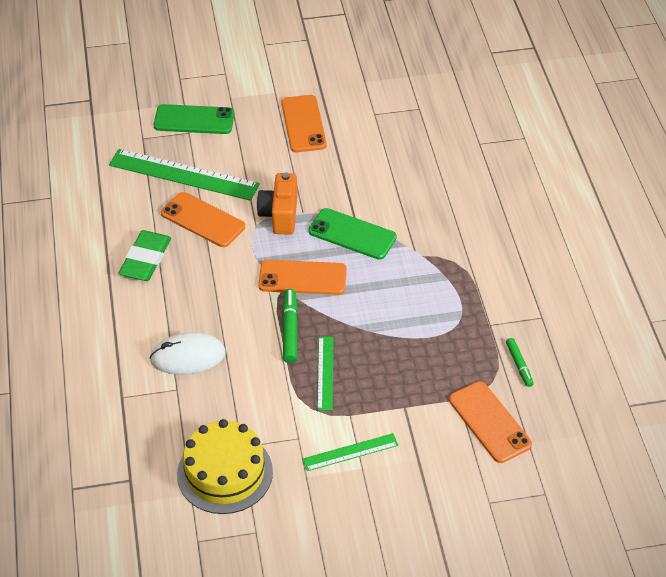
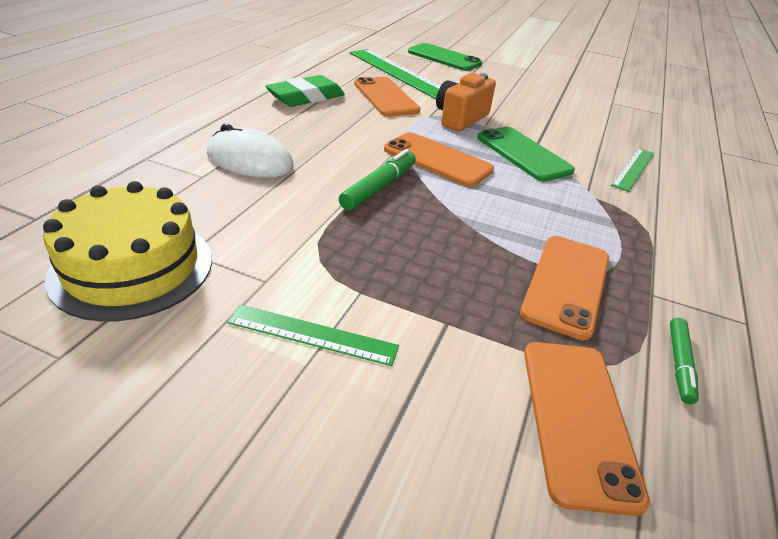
camera: 30 degrees right, 10 degrees down
orange phone [281,95,327,152] -> orange phone moved to [520,236,609,340]
green ruler [317,337,333,410] -> green ruler moved to [611,148,654,192]

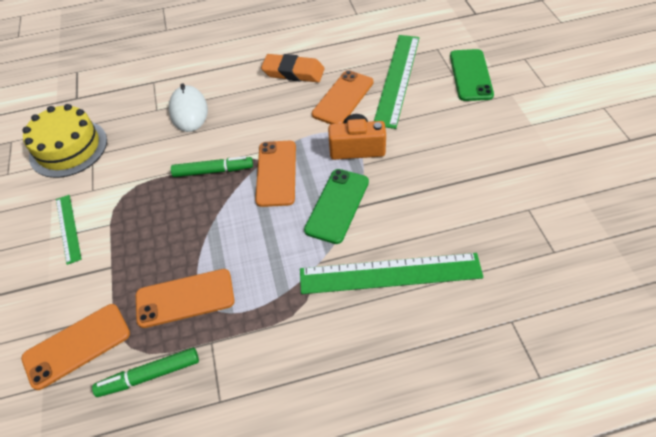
camera: 60 degrees right, 15 degrees up
green eraser [265,75,345,107] -> orange eraser [261,54,325,82]
green ruler [611,148,654,192] -> green ruler [300,253,484,294], size x1.87
green marker [670,318,699,404] -> green marker [92,348,199,397], size x1.53

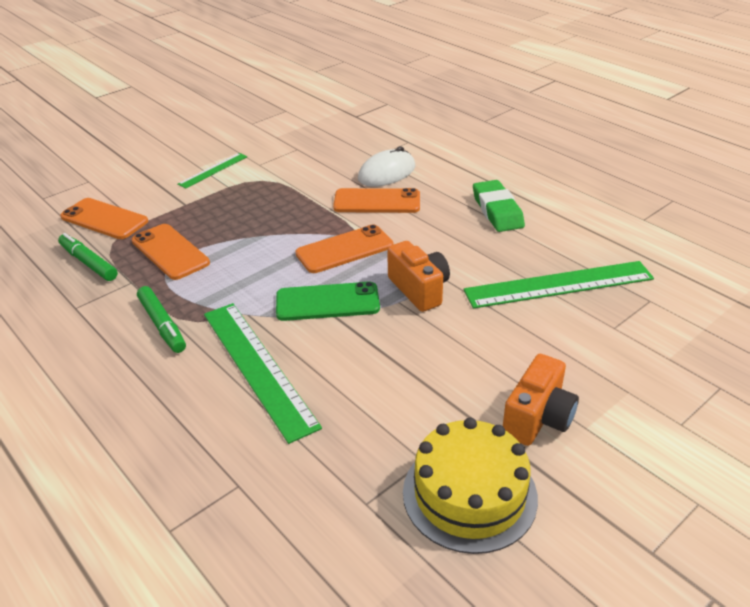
camera: 60 degrees right, 15 degrees down
yellow cake [23,104,107,178] -> yellow cake moved to [403,417,538,554]
green marker [171,156,253,177] -> green marker moved to [137,286,186,353]
orange eraser [261,54,325,82] -> green eraser [473,180,525,232]
orange phone [312,70,373,124] -> orange phone moved to [333,188,420,213]
green phone [450,49,494,101] -> none
none -> orange camera [503,354,579,446]

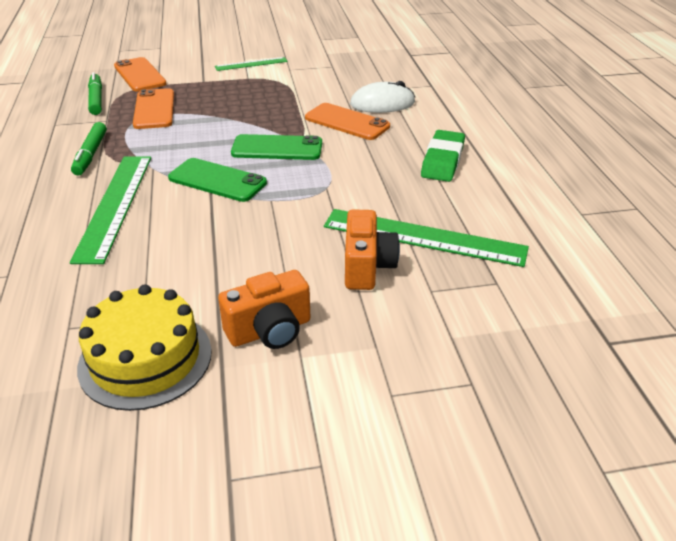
camera: 30 degrees right, 0 degrees up
orange phone [295,224,393,273] -> green phone [231,134,322,160]
orange camera [387,241,450,312] -> orange camera moved to [345,209,400,290]

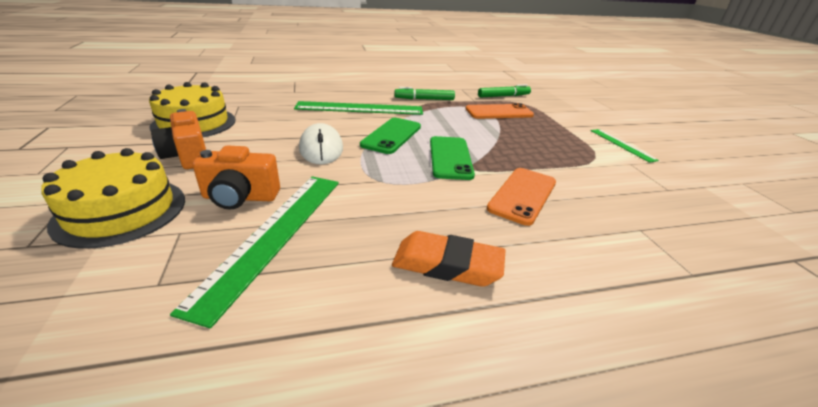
camera: 85 degrees right, 5 degrees down
orange phone [114,57,167,91] -> none
white mouse [350,81,415,113] -> white mouse moved to [299,123,343,164]
green eraser [421,130,465,182] -> orange eraser [392,231,505,287]
none -> yellow cake [41,148,185,249]

